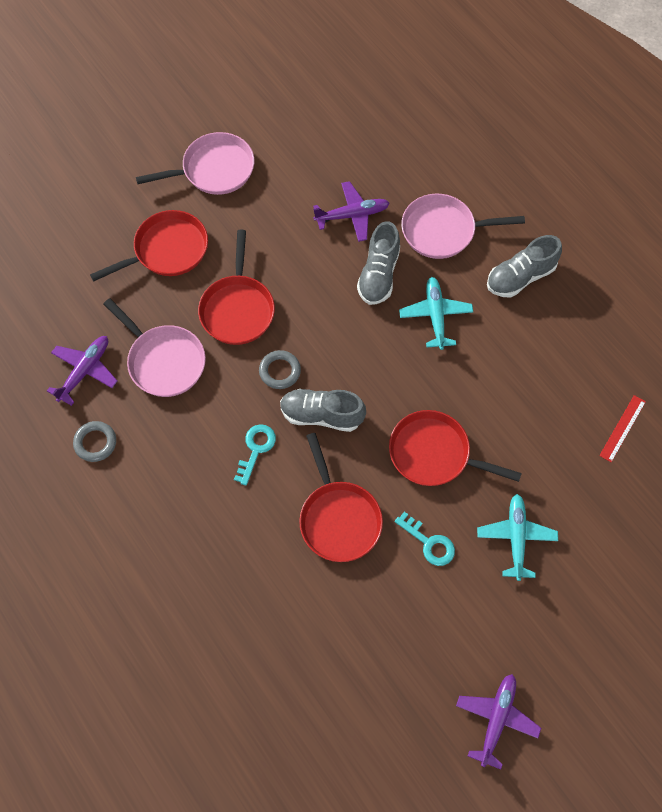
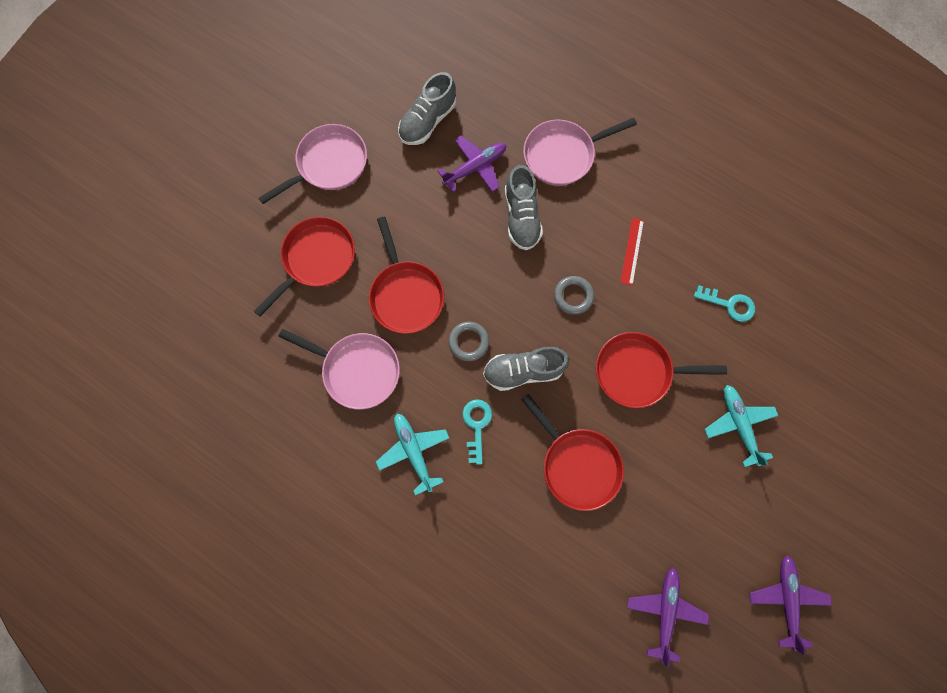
camera: 20 degrees left, 10 degrees up
purple plane [47,336,117,406] -> purple plane moved to [627,568,709,668]
grey ring [73,421,116,462] -> grey ring moved to [554,276,594,314]
turquoise key [395,512,455,566] -> turquoise key moved to [694,285,755,322]
turquoise plane [399,277,473,350] -> turquoise plane moved to [376,414,449,495]
grey shoe [487,235,562,298] -> grey shoe moved to [398,72,456,145]
red ruler [599,395,646,462] -> red ruler moved to [620,218,644,286]

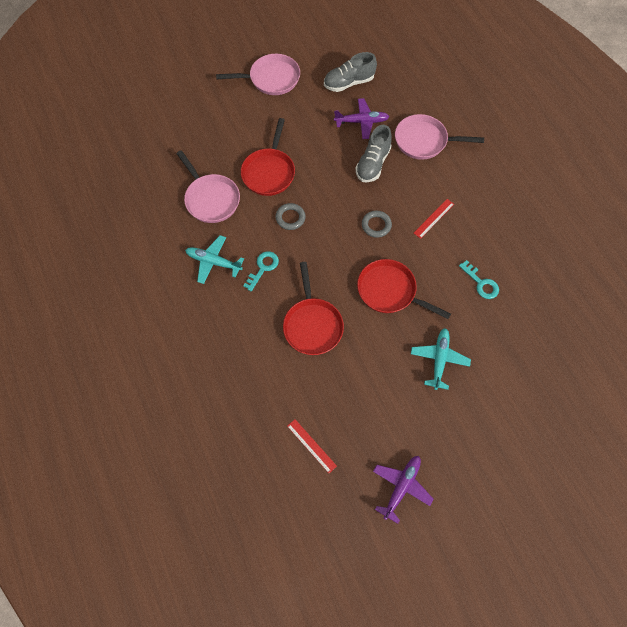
camera: 30 degrees right, 10 degrees down
red pan [254,217,355,317] -> none
turquoise plane [376,414,449,495] -> turquoise plane turned 75 degrees counterclockwise [185,235,244,284]
grey shoe [483,347,569,391] -> none
purple plane [627,568,709,668] -> red ruler [287,419,337,473]

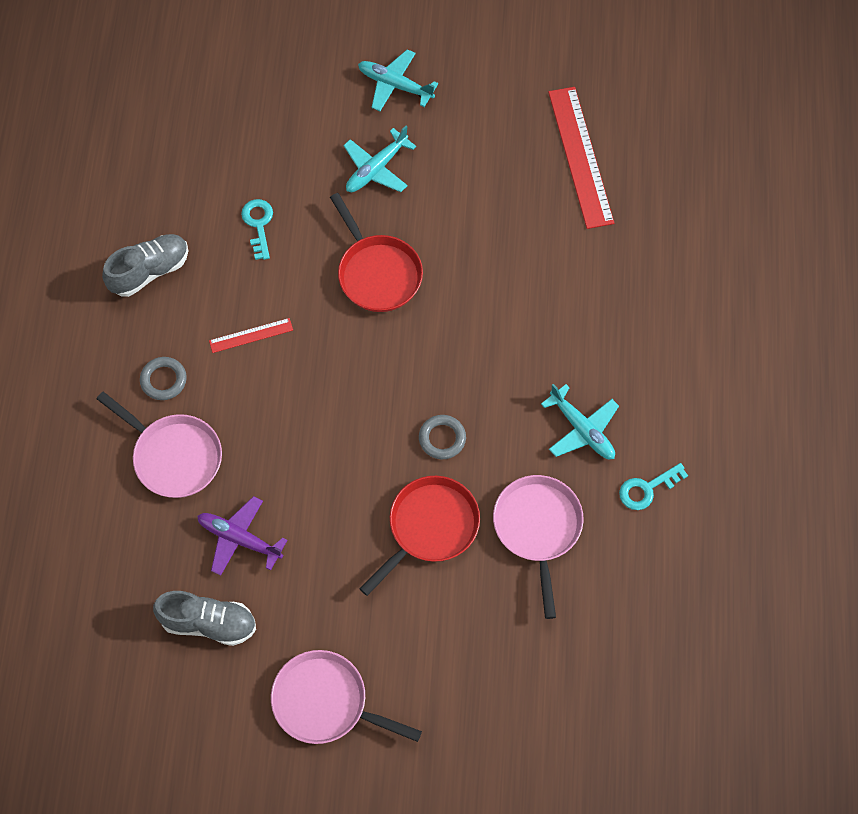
camera: 150 degrees left, 0 degrees up
turquoise key [243,251,279,291] -> turquoise key moved to [619,463,688,510]
red pan [283,262,344,355] -> none
red ruler [287,419,337,473] -> red ruler [548,87,614,229], size x2.05
grey shoe [355,125,392,182] -> grey shoe moved to [102,234,188,297]
grey ring [362,211,392,238] -> grey ring moved to [140,357,187,400]
purple plane [373,456,434,524] -> none
none -> turquoise plane [358,49,438,111]

